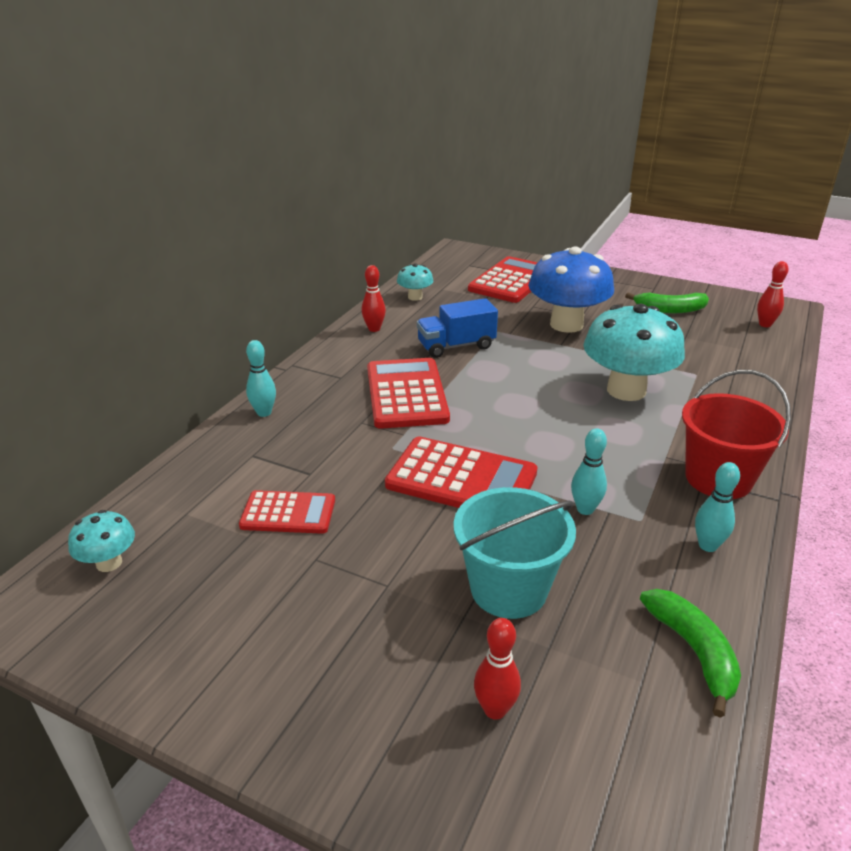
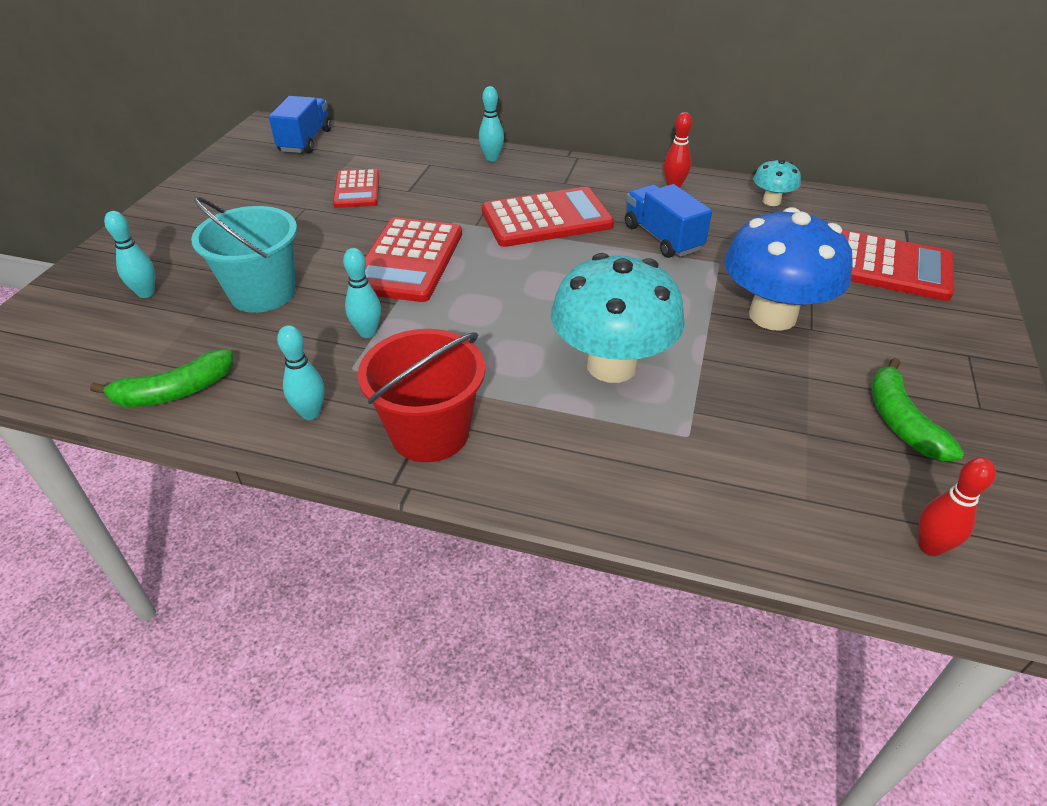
camera: 80 degrees right, 10 degrees up
turquoise mushroom [68,510,135,572] -> blue truck [269,96,331,154]
red bowling pin [474,618,521,720] -> turquoise bowling pin [104,211,155,298]

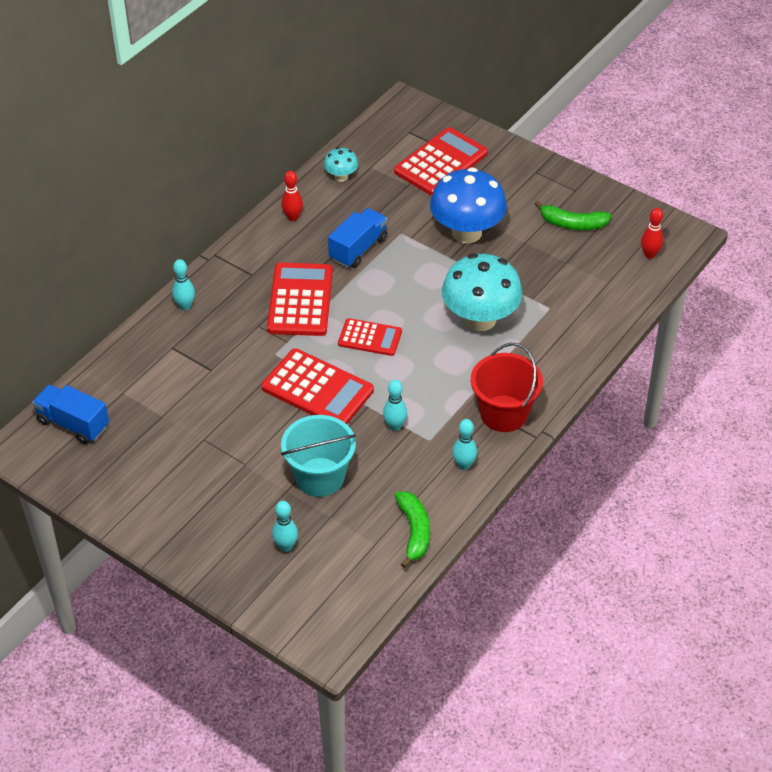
camera: 70 degrees left, 5 degrees up
red calculator [333,169,379,208] -> red calculator moved to [338,318,402,356]
blue truck [625,184,712,258] -> blue truck turned 135 degrees clockwise [328,208,387,268]

